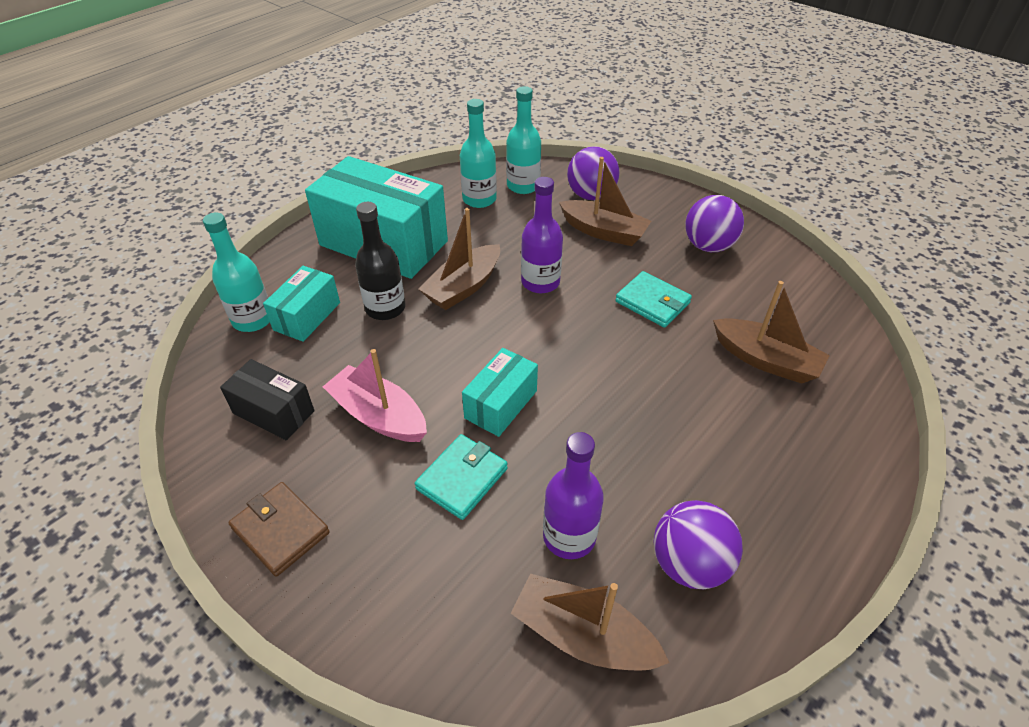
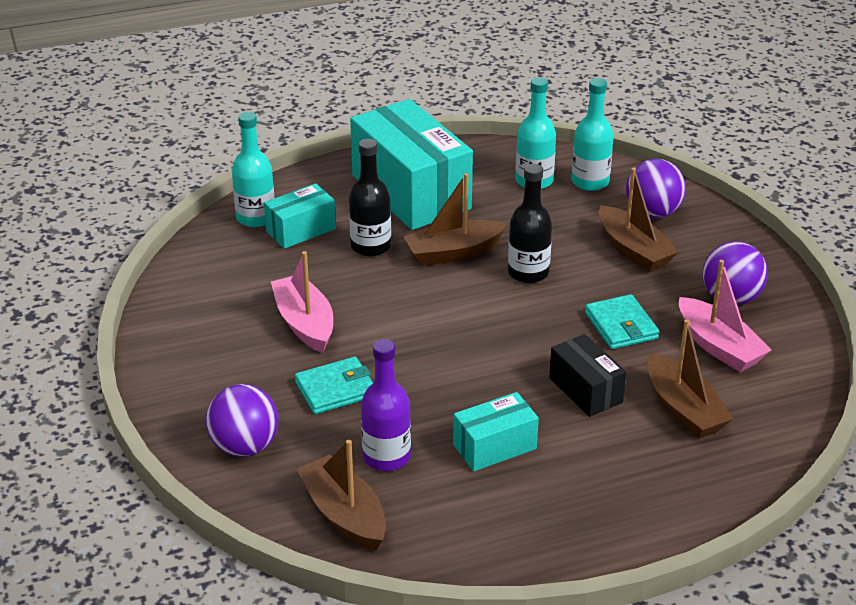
camera: 30 degrees right, 10 degrees down
black box [220,359,315,440] -> black box moved to [549,334,626,417]
brown wallet [228,482,330,577] -> none
turquoise box [462,348,538,437] -> turquoise box moved to [453,392,539,471]
purple bottle [521,177,563,293] -> black bottle [508,164,552,283]
purple ball [654,500,743,589] -> purple ball moved to [206,384,279,457]
none -> pink boat [679,260,771,372]

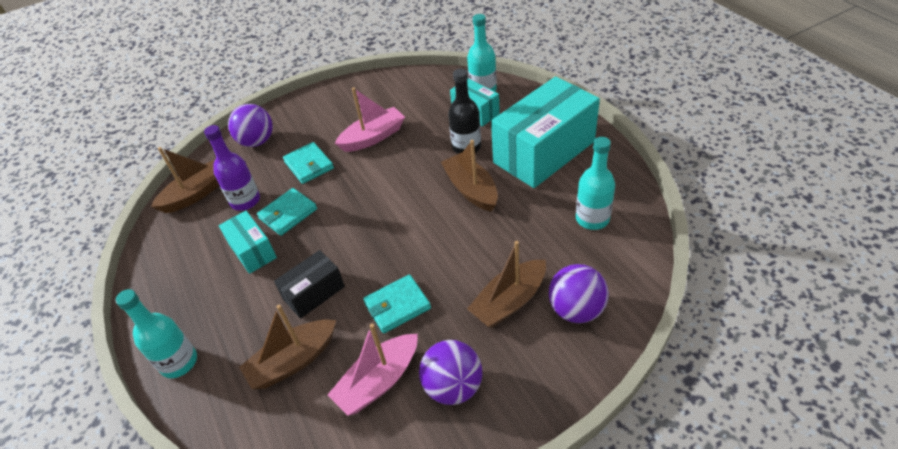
camera: 85 degrees right, 10 degrees up
black bottle [508,164,552,283] -> none
turquoise bottle [571,78,614,191] -> turquoise bottle moved to [116,289,197,378]
none -> turquoise wallet [257,188,317,236]

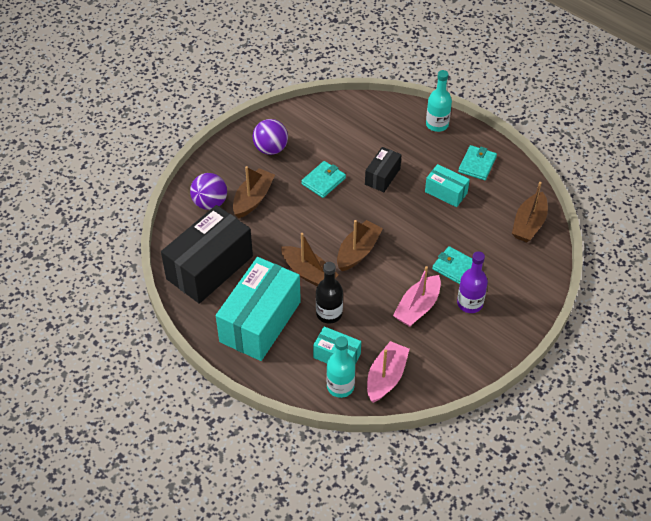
camera: 155 degrees right, 5 degrees up
purple bottle [204,125,260,211] -> purple bottle moved to [457,251,488,313]
purple ball [228,104,273,147] -> none
brown boat [239,304,336,389] -> brown boat moved to [337,220,383,271]
turquoise wallet [257,188,317,236] -> turquoise wallet moved to [458,145,497,180]
pink boat [327,323,418,416] -> pink boat moved to [367,341,410,403]
turquoise bottle [576,137,615,230] -> black box [161,205,253,304]

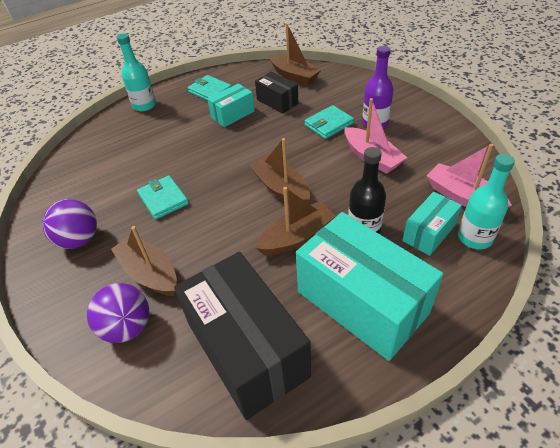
camera: 70 degrees left, 5 degrees down
black box [365,147,402,192] -> black box moved to [255,72,298,114]

